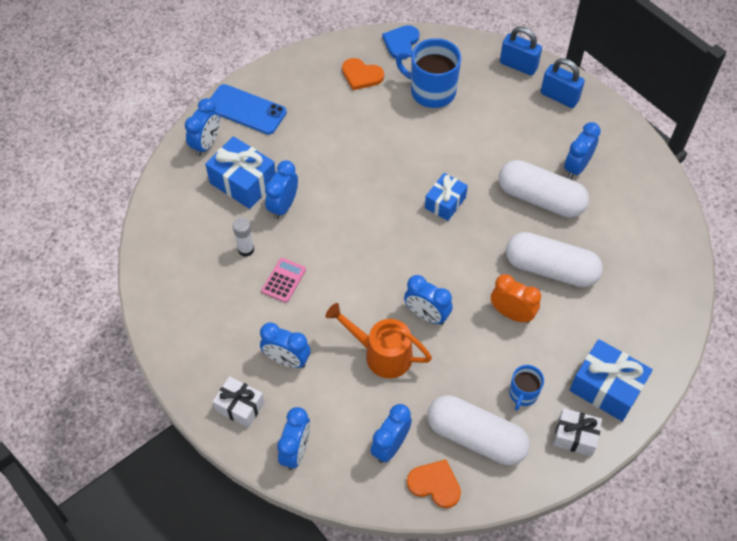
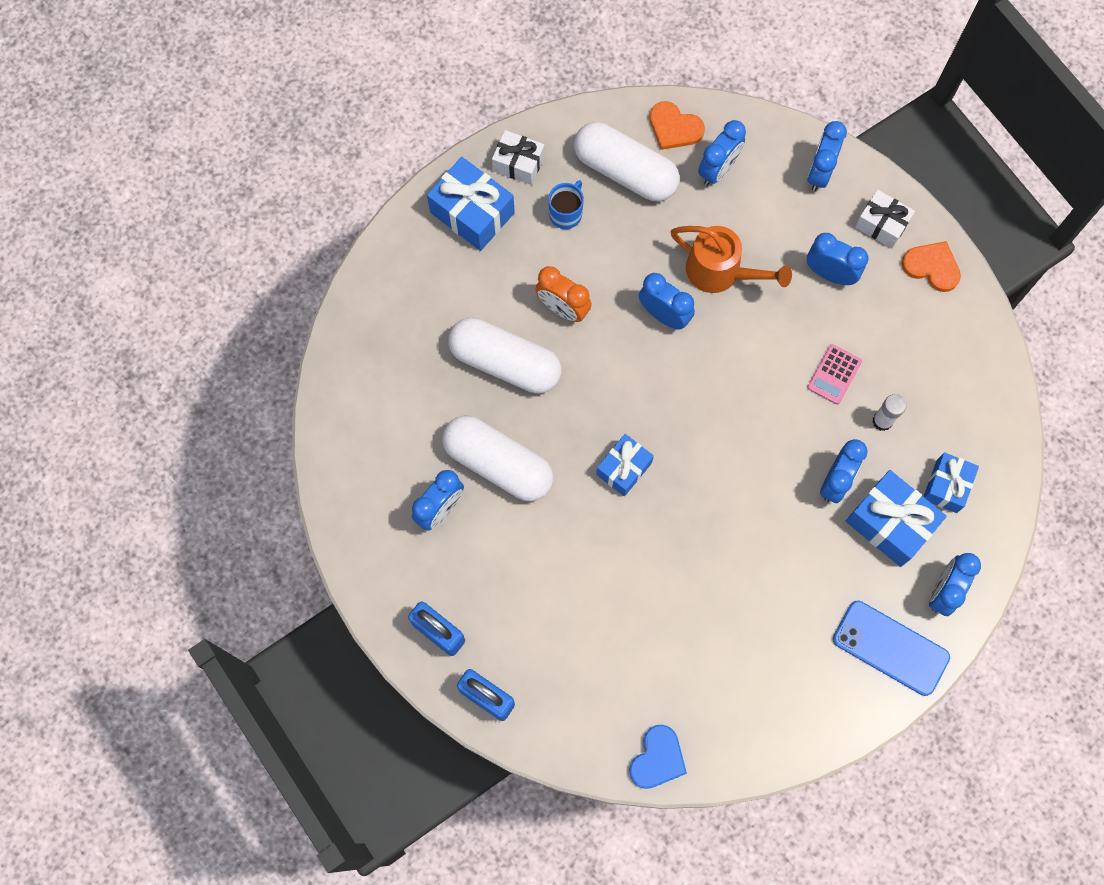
camera: 175 degrees left, 15 degrees up
orange heart [342,58,384,90] -> orange heart moved to [902,241,961,292]
blue mug [396,38,461,108] -> none
none -> blue gift [923,452,979,513]

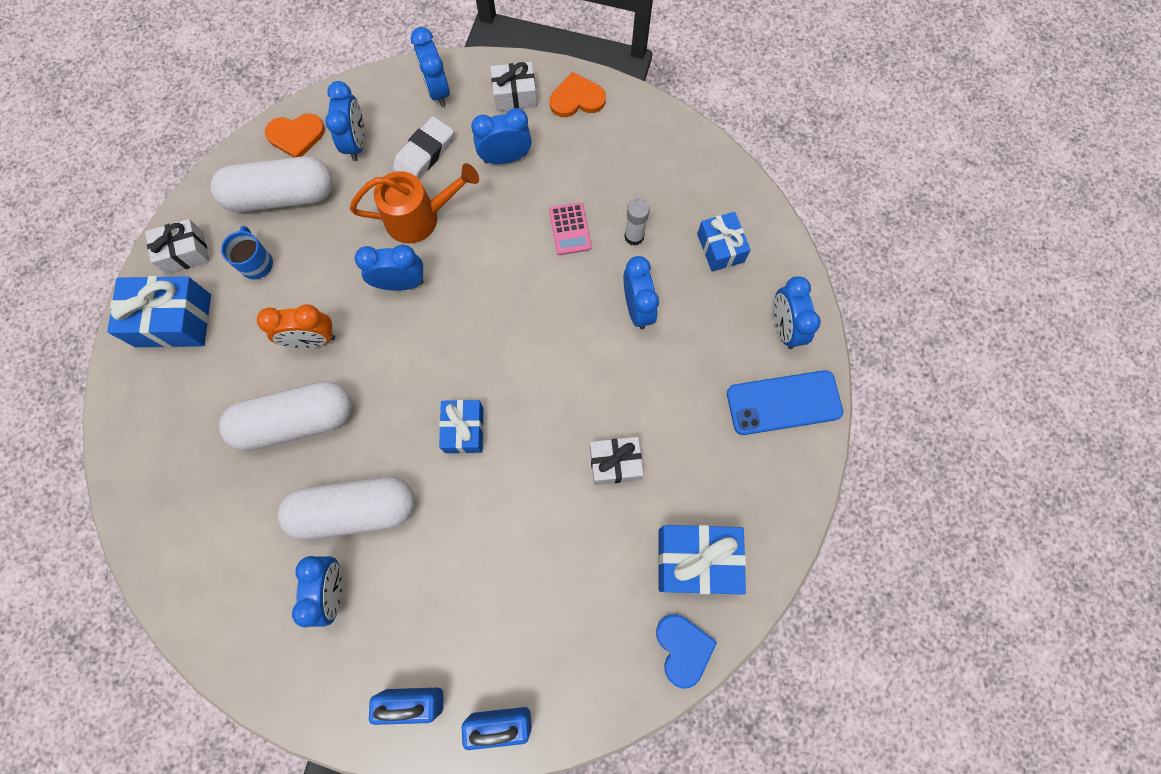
camera: 40 degrees left, 0 degrees up
blue gift [846,470,947,567] -> blue gift moved to [658,525,746,595]
none -> white eraser [393,117,454,179]
none -> white gift [590,437,643,485]

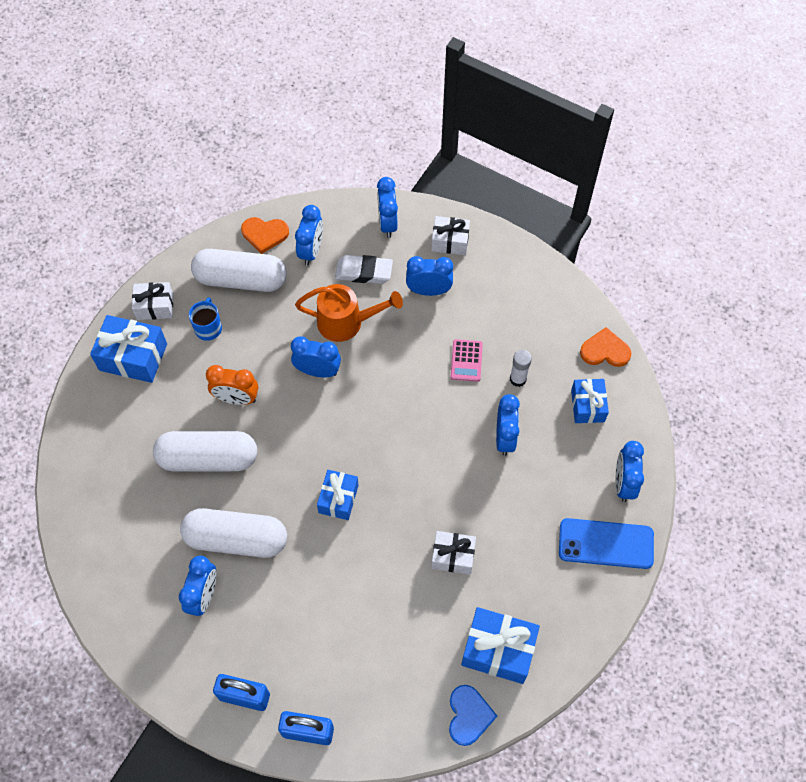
camera: 15 degrees right, 10 degrees down
white eraser [393,117,454,179] -> white eraser turned 45 degrees clockwise [335,255,393,284]
orange heart [550,72,606,117] -> orange heart moved to [580,327,632,367]

